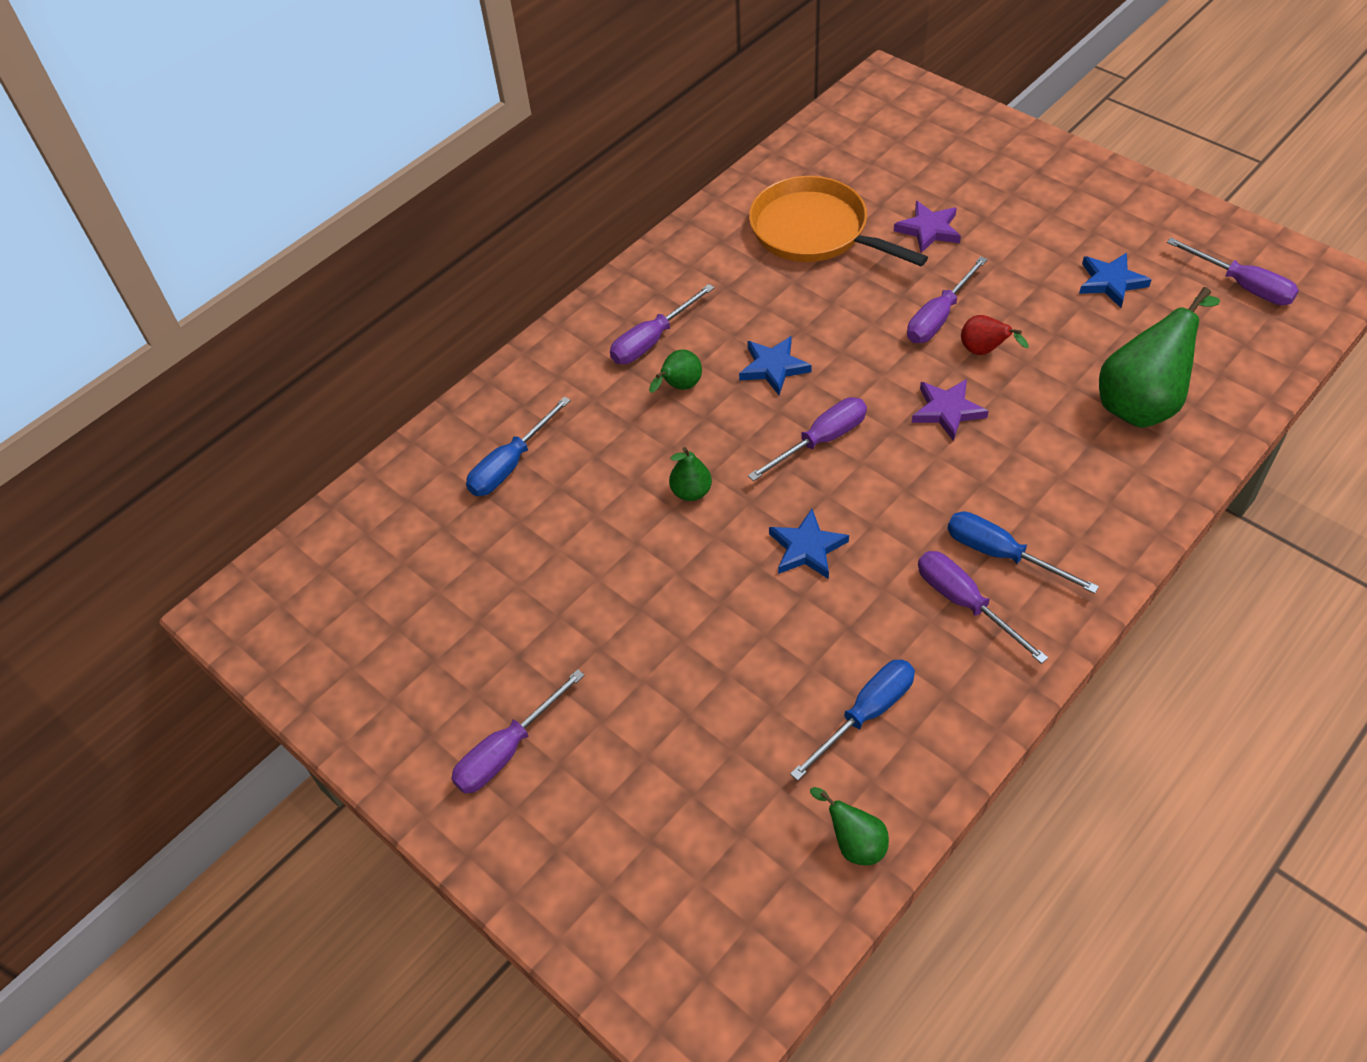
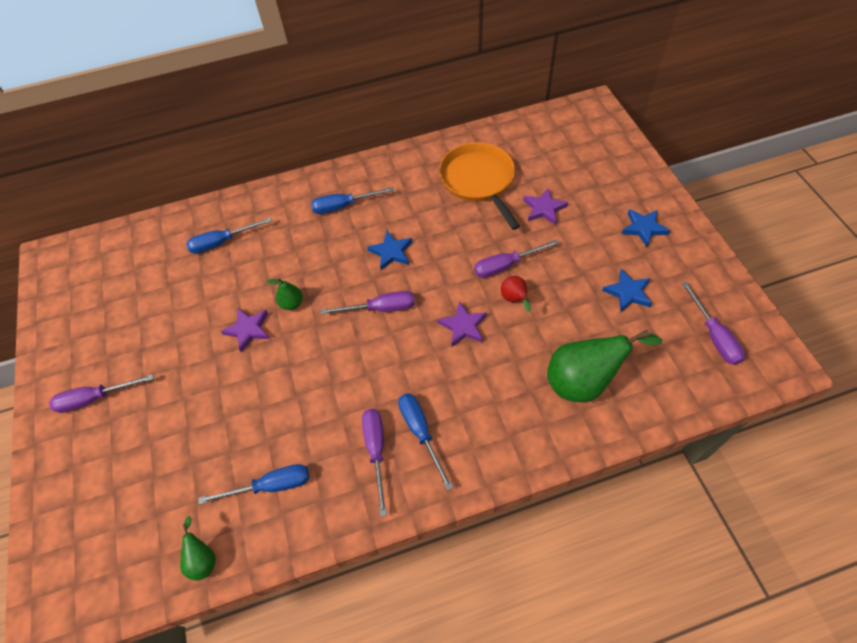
camera: 30 degrees right, 5 degrees up
purple screwdriver [610,284,714,364] -> blue screwdriver [311,187,394,214]
green pear [649,349,702,393] -> none
blue star [769,509,849,579] -> blue star moved to [622,209,671,247]
none -> purple star [221,308,270,353]

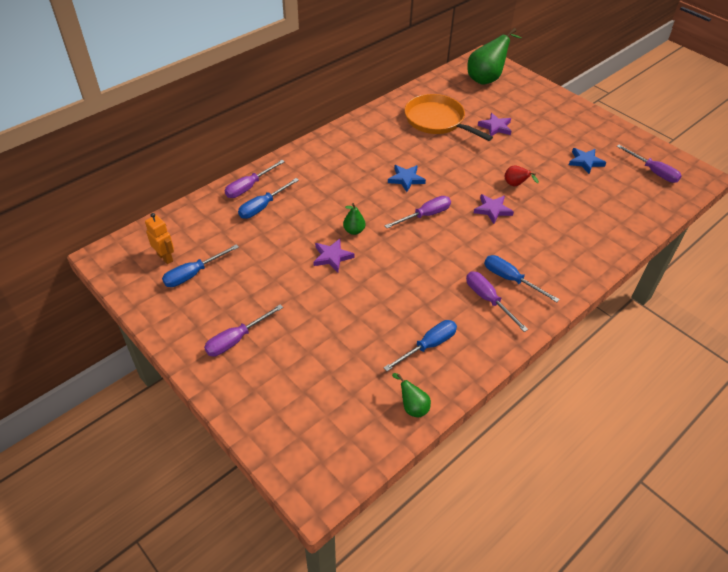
camera: 30 degrees left, 10 degrees down
blue screwdriver [311,187,394,214] -> blue screwdriver moved to [162,244,239,287]
purple screwdriver [474,239,559,278] -> purple screwdriver moved to [225,160,285,198]
green pear [547,330,662,402] -> green pear moved to [467,28,522,85]
blue star [622,209,671,247] -> none
none -> orange robot [145,213,174,264]

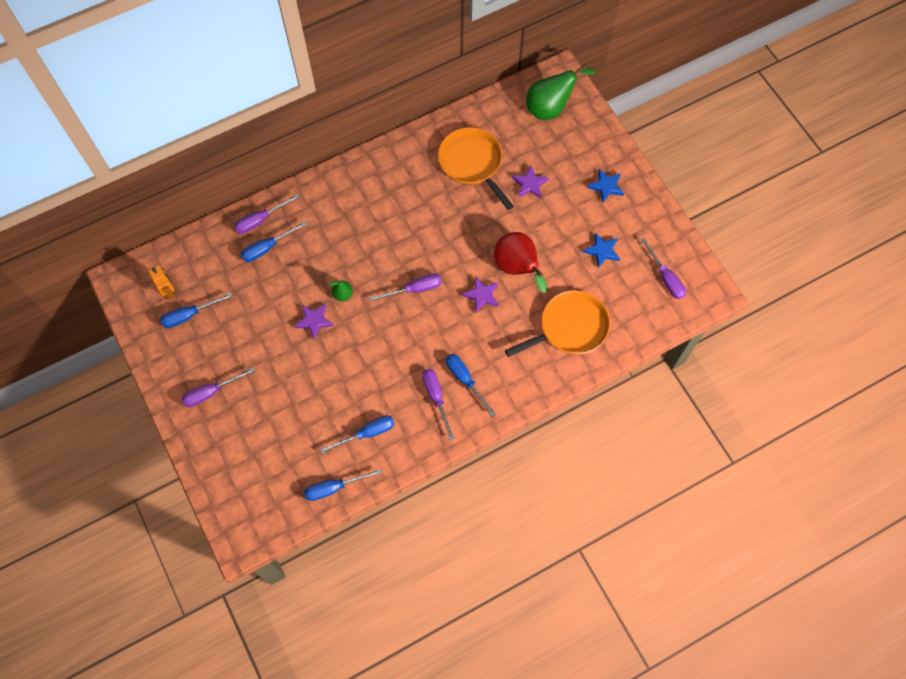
camera: 15 degrees right, 20 degrees up
blue star [388,165,426,192] -> blue star moved to [587,169,624,203]
green pear [392,373,431,418] -> blue screwdriver [304,468,382,501]
red pear [505,165,539,186] -> red pear [494,232,547,293], size x2.06
none -> orange pan [505,290,610,357]

